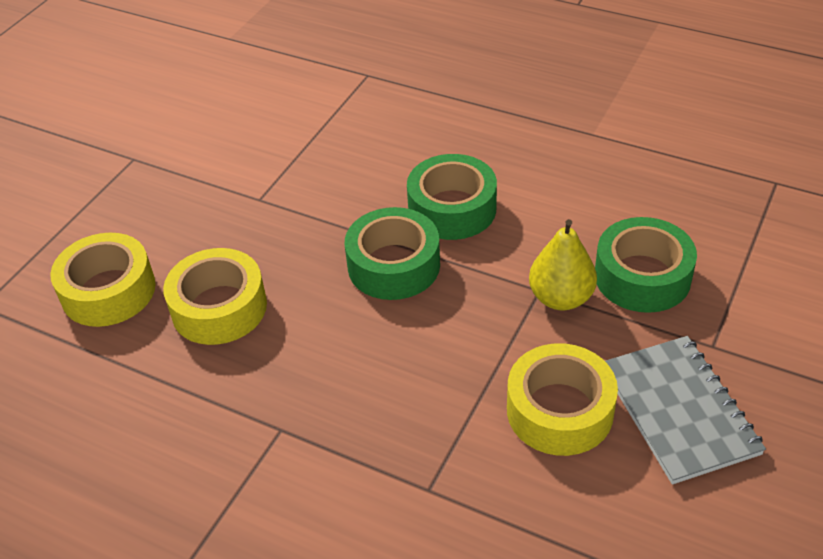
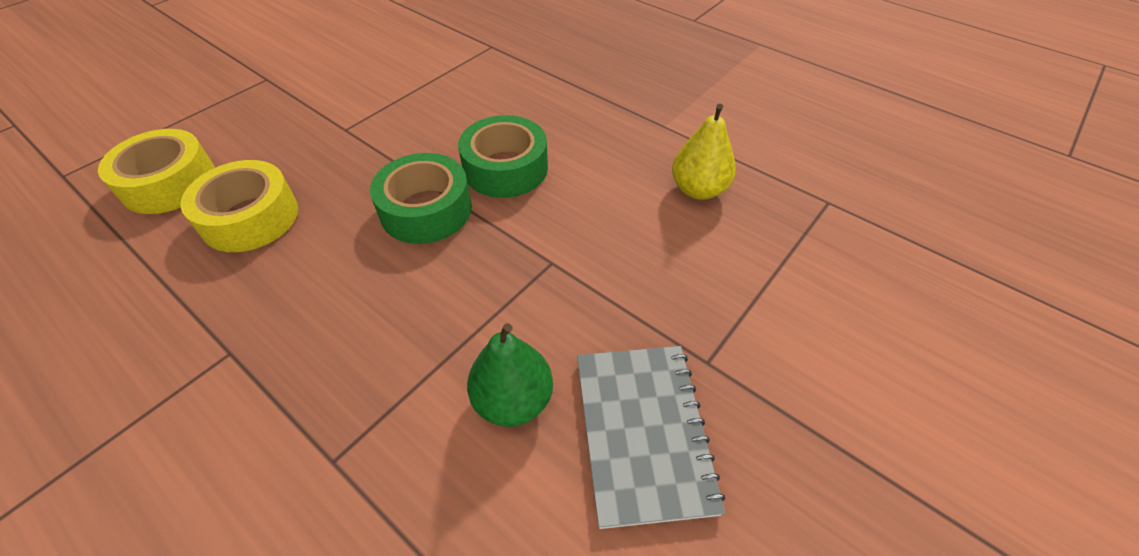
camera: 10 degrees right, 5 degrees up
yellow tape [507,343,618,456] -> green pear [467,323,553,427]
yellow pear [529,219,597,311] -> yellow pear moved to [672,104,736,200]
green tape [595,217,697,313] -> none

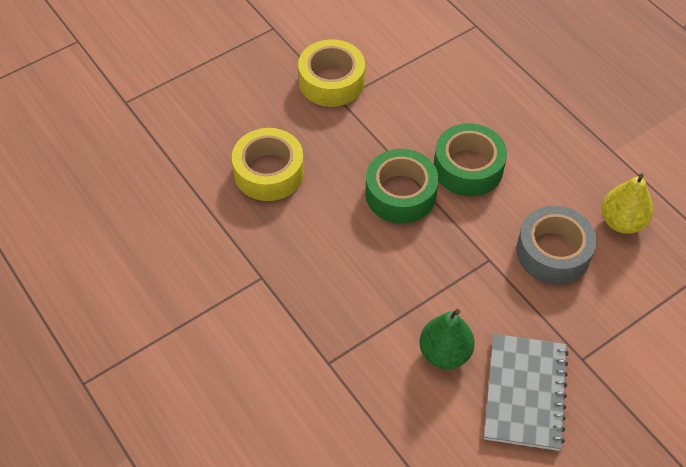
camera: 15 degrees right, 5 degrees up
yellow tape [98,129,215,214] -> yellow tape moved to [298,39,365,107]
none -> grey tape [516,206,597,284]

